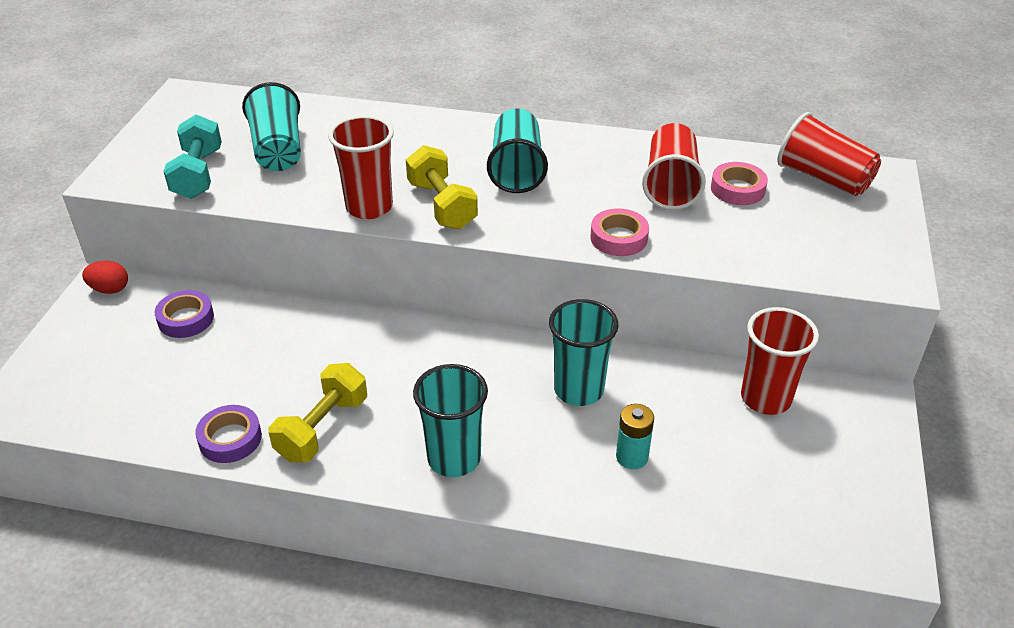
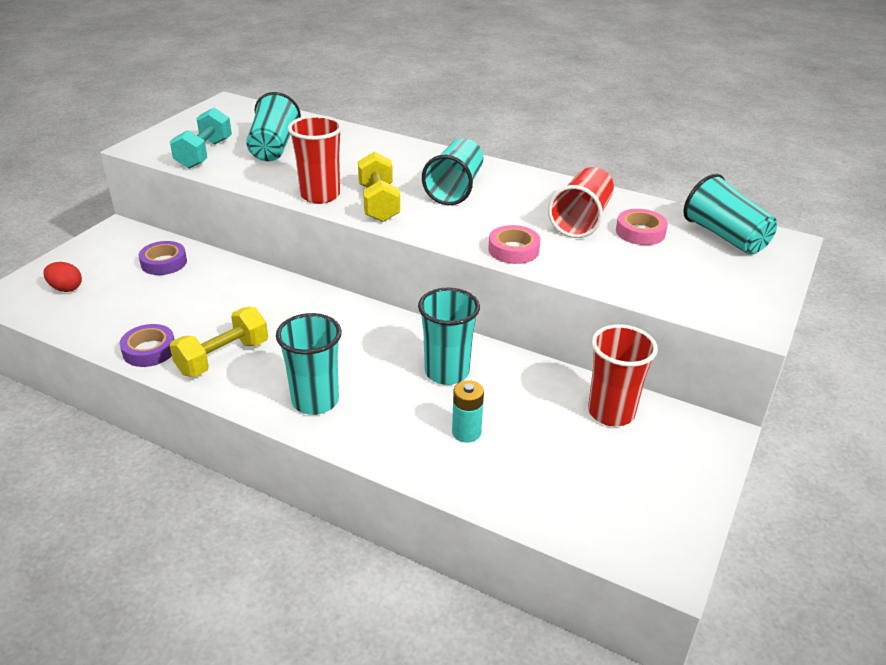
camera: 15 degrees right, 5 degrees down
red egg [82,261,128,294] -> red egg moved to [43,262,82,292]
red cup [777,112,881,196] -> turquoise cup [683,174,777,254]

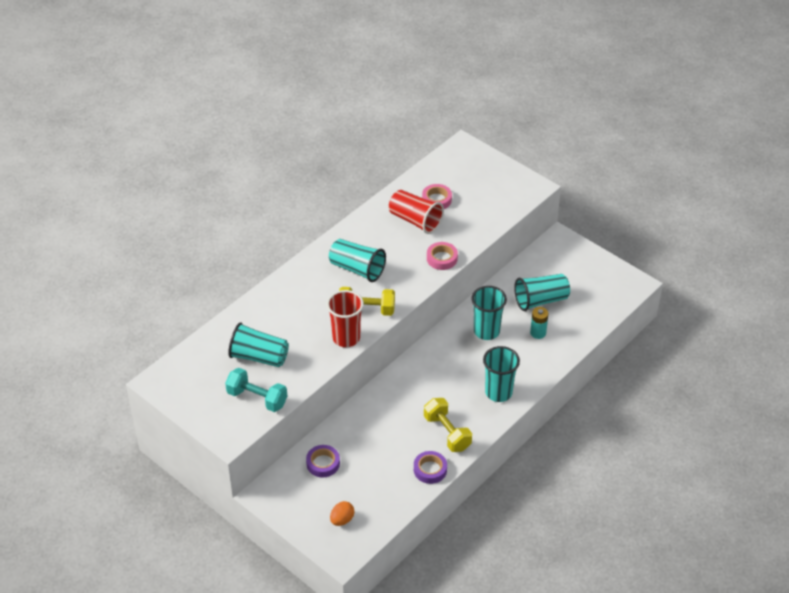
camera: 75 degrees left, 10 degrees up
red egg [43,262,82,292] -> orange egg [330,501,355,526]
red cup [588,324,658,426] -> none
turquoise cup [683,174,777,254] -> turquoise cup moved to [514,274,570,311]

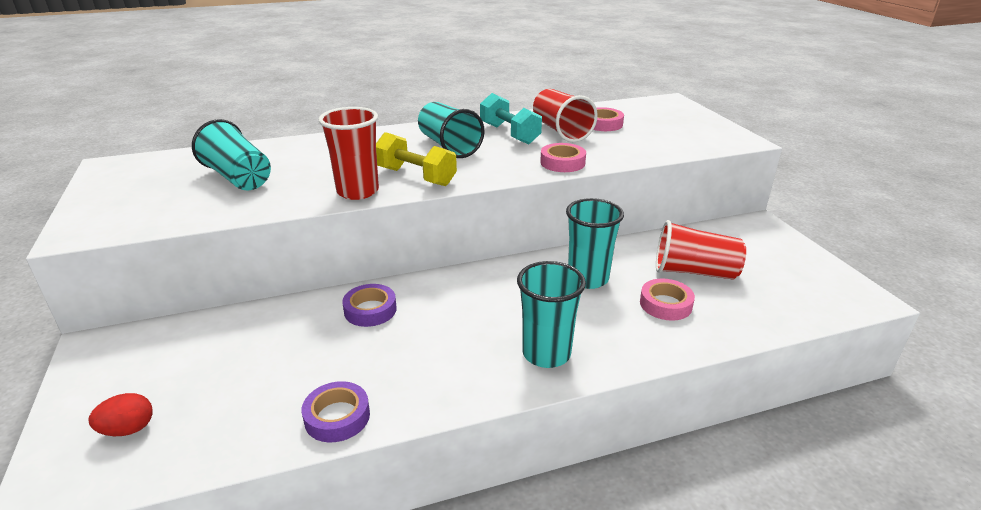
camera: 30 degrees right, 15 degrees down
turquoise dumbbell [225,368,287,412] -> turquoise dumbbell moved to [480,93,542,144]
purple tape [306,445,340,477] -> purple tape moved to [342,284,397,327]
orange egg [330,501,355,526] -> red egg [89,393,153,436]
yellow dumbbell [424,398,472,452] -> none
turquoise cup [514,274,570,311] -> red cup [656,220,746,279]
turquoise battery [530,307,548,339] -> pink tape [640,279,695,321]

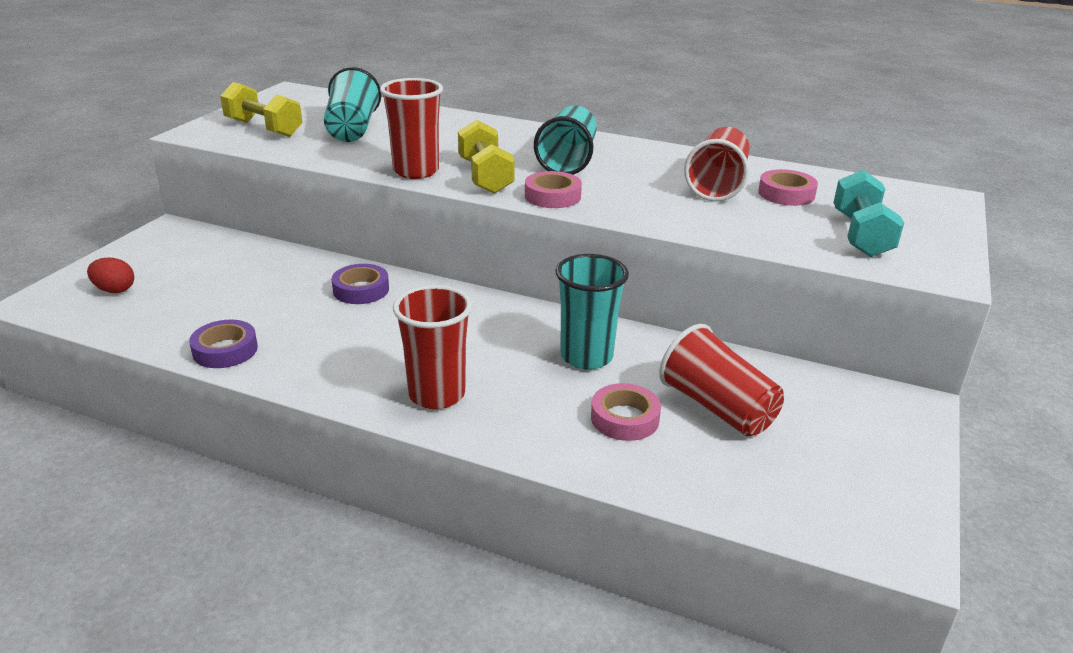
camera: 40 degrees right, 0 degrees up
turquoise dumbbell [480,93,542,144] -> turquoise dumbbell moved to [833,170,904,257]
turquoise cup [517,261,586,368] -> red cup [393,285,472,409]
pink tape [540,143,586,172] -> pink tape moved to [525,171,582,208]
none -> yellow dumbbell [220,82,302,137]

